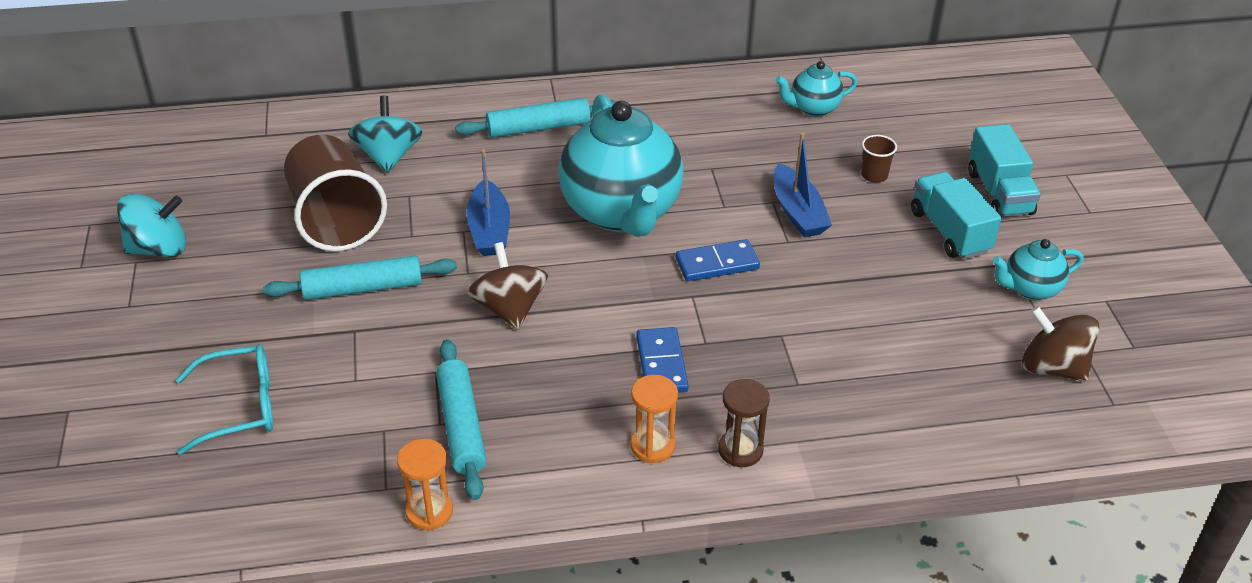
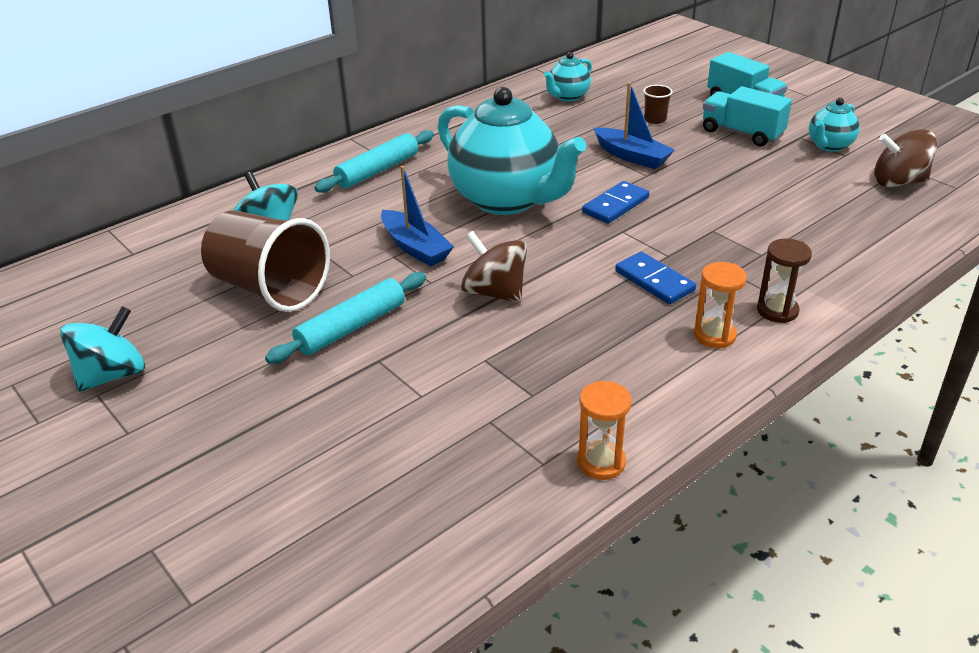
camera: 30 degrees left, 5 degrees down
turquoise glasses [176,345,273,455] -> none
turquoise rolling pin [436,339,486,500] -> none

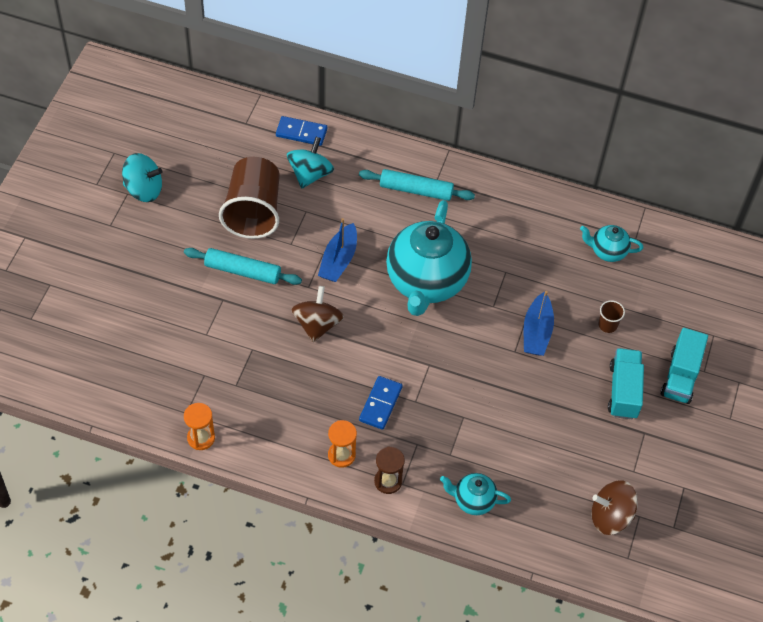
camera: 55 degrees right, 20 degrees up
blue domino [582,181,649,224] -> blue domino moved to [276,116,327,146]
turquoise teapot [809,98,860,152] -> turquoise teapot moved to [440,473,511,515]
brown spinning top [874,129,937,187] -> brown spinning top turned 60 degrees counterclockwise [591,480,638,535]

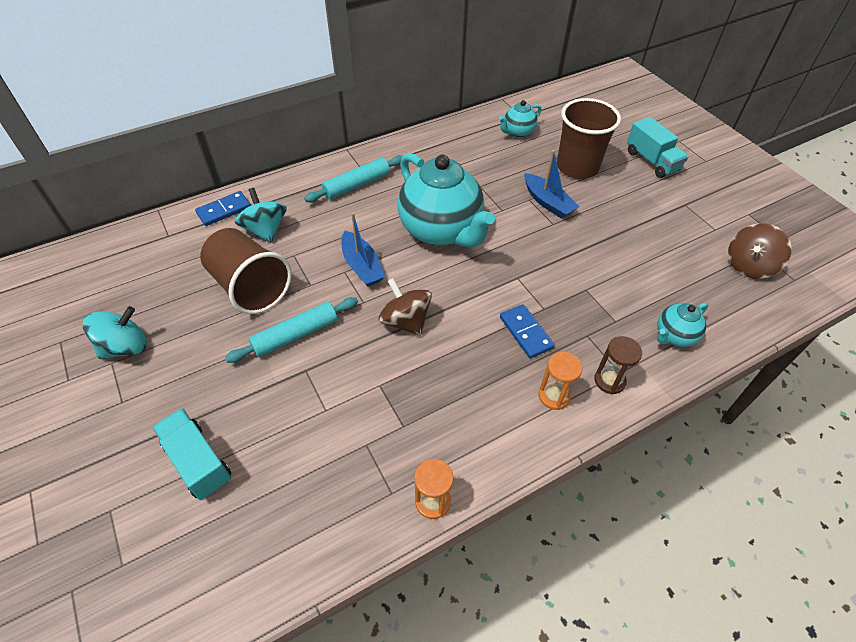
camera: 45 degrees left, 5 degrees down
brown cup [598,300,625,333] -> brown cup [557,98,621,179], size x2.48
turquoise truck [608,348,644,419] -> turquoise truck moved to [153,408,231,500]

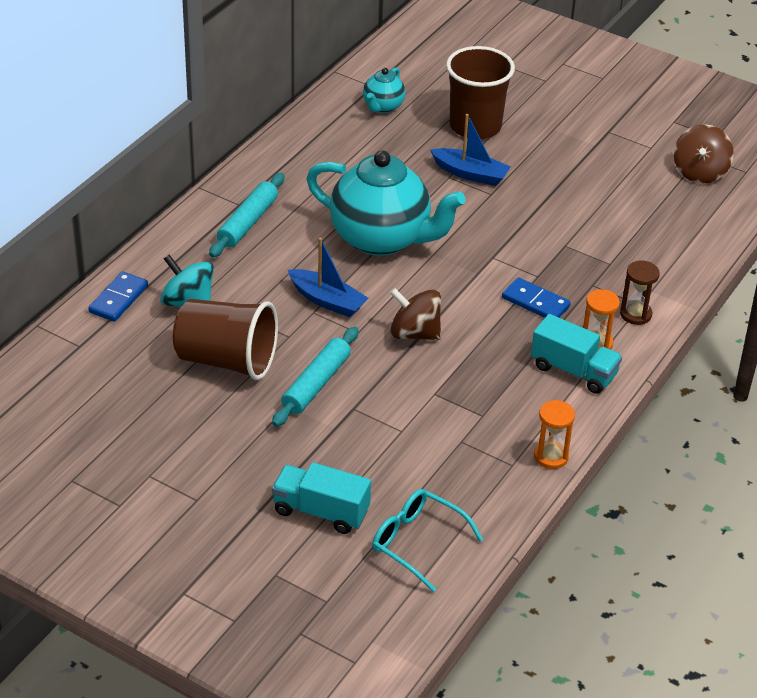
camera: 30 degrees left, 10 degrees down
turquoise spinning top [83,306,147,359] -> none
turquoise truck [627,117,688,178] -> turquoise truck moved to [531,314,622,394]
turquoise teapot [657,302,709,347] -> none
none -> turquoise glasses [372,489,483,592]

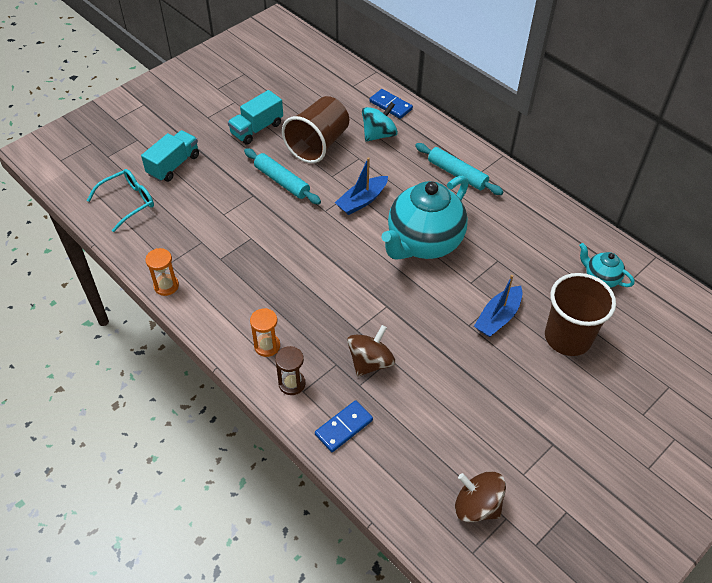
camera: 105 degrees right, 10 degrees up
brown spinning top [390,288,441,340] -> brown spinning top moved to [347,325,395,377]
blue domino [502,277,571,318] -> blue domino moved to [315,400,373,452]
turquoise truck [531,314,622,394] -> turquoise truck moved to [228,90,283,145]

